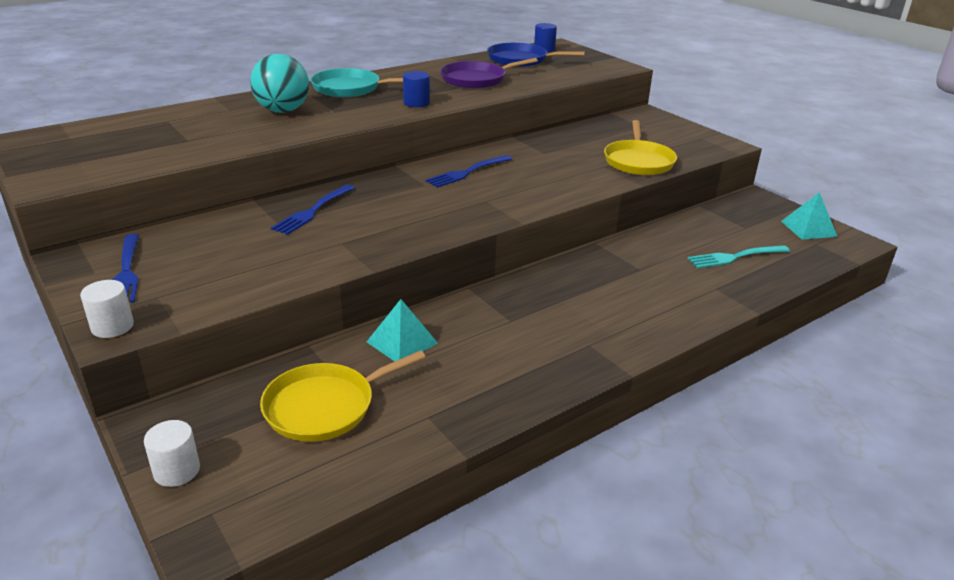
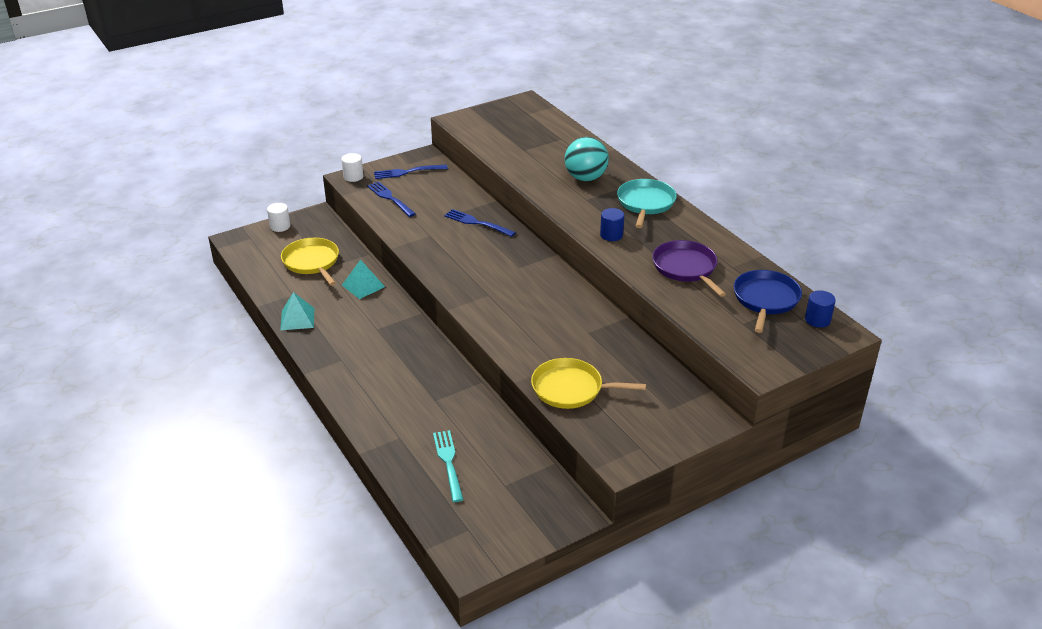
camera: 95 degrees right, 5 degrees up
blue fork [425,155,512,188] -> blue fork moved to [367,181,416,217]
turquoise pyramid [781,192,838,240] -> turquoise pyramid moved to [280,292,315,330]

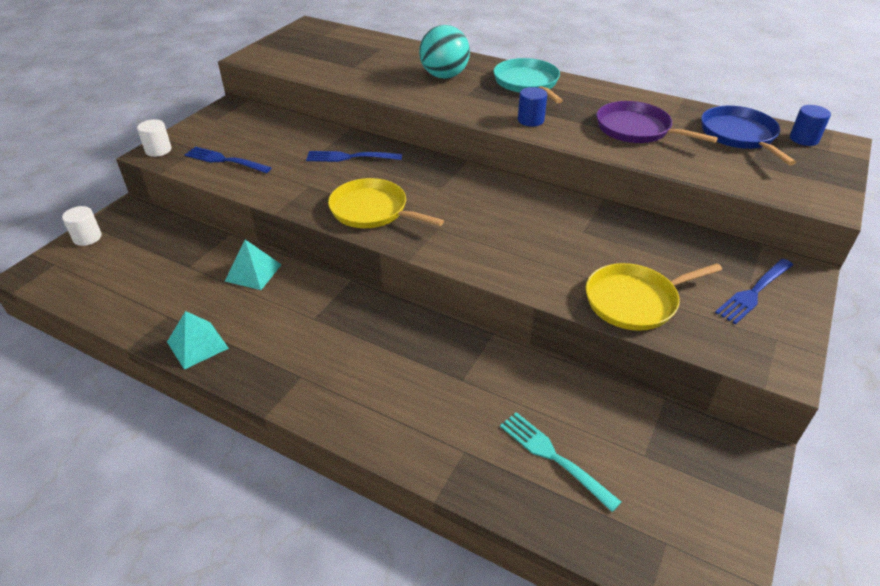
camera: 30 degrees left, 5 degrees up
yellow pan [281,238,339,286] -> yellow pan moved to [328,178,444,228]
blue fork [374,165,448,179] -> blue fork moved to [715,259,793,325]

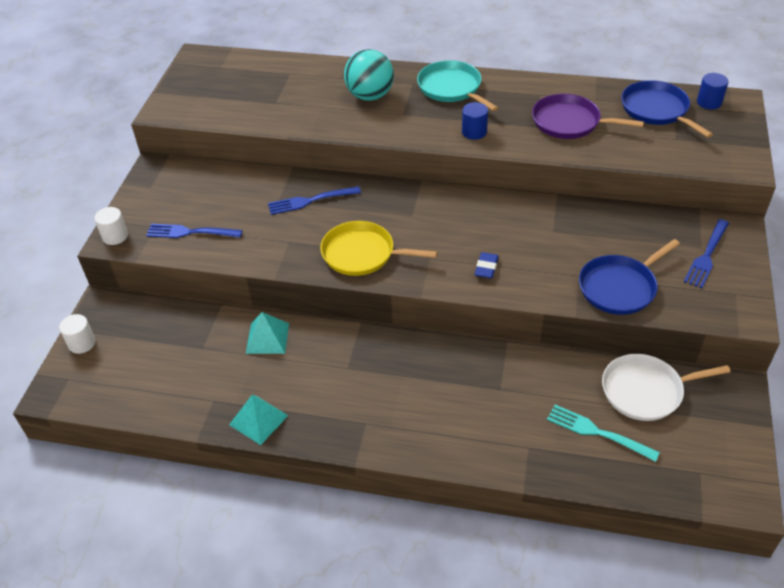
camera: 15 degrees left, 5 degrees up
yellow pan [586,263,722,331] -> blue pan [579,239,680,315]
none -> blue eraser [475,252,499,278]
none -> white pan [602,354,731,421]

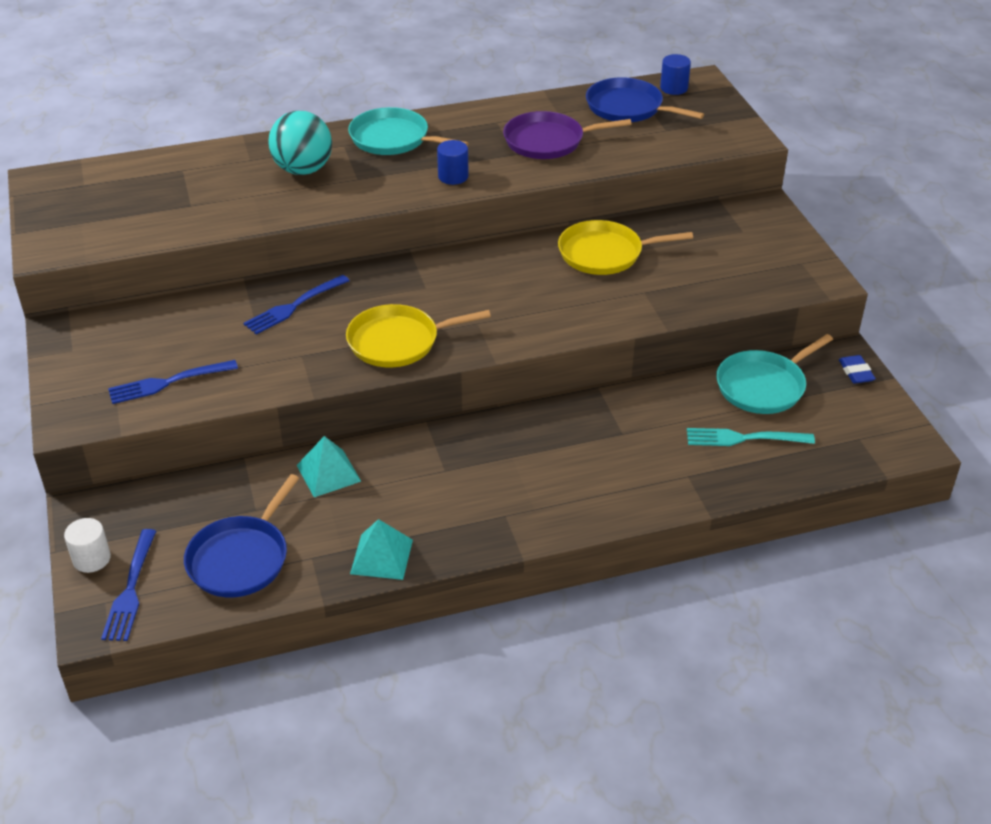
camera: 30 degrees left, 5 degrees down
white cylinder [94,207,128,245] -> none
blue eraser [475,252,499,278] -> blue eraser moved to [839,355,876,384]
blue pan [579,239,680,315] -> blue pan moved to [184,474,299,597]
white pan [602,354,731,421] -> turquoise pan [716,334,833,414]
blue fork [684,219,729,288] -> blue fork moved to [101,529,156,641]
none -> yellow pan [558,220,693,275]

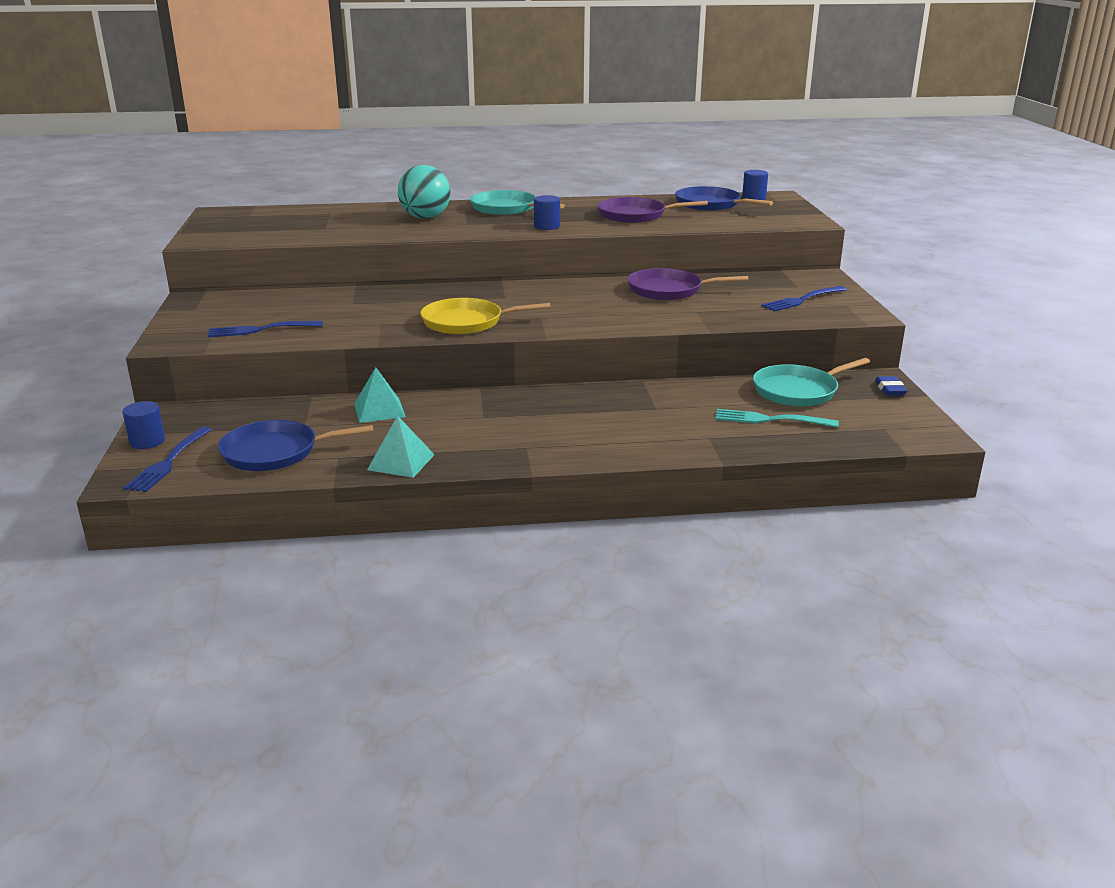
camera: 10 degrees right, 15 degrees down
white cylinder [64,518,111,573] -> blue cylinder [123,401,165,449]
blue pan [184,474,299,597] -> blue pan turned 45 degrees clockwise [218,420,373,471]
blue fork [243,275,350,335] -> blue fork moved to [761,286,847,312]
yellow pan [558,220,693,275] -> purple pan [627,268,749,300]

